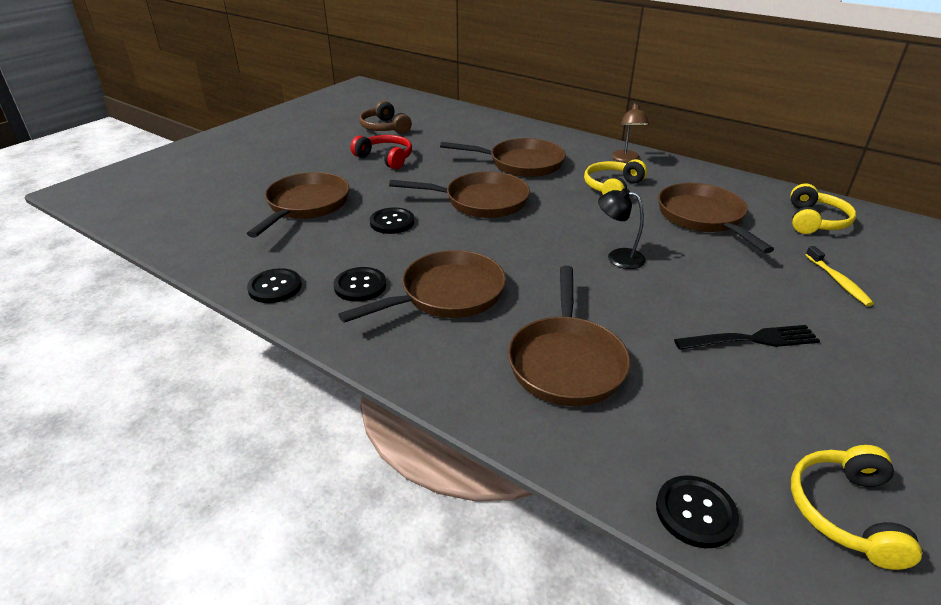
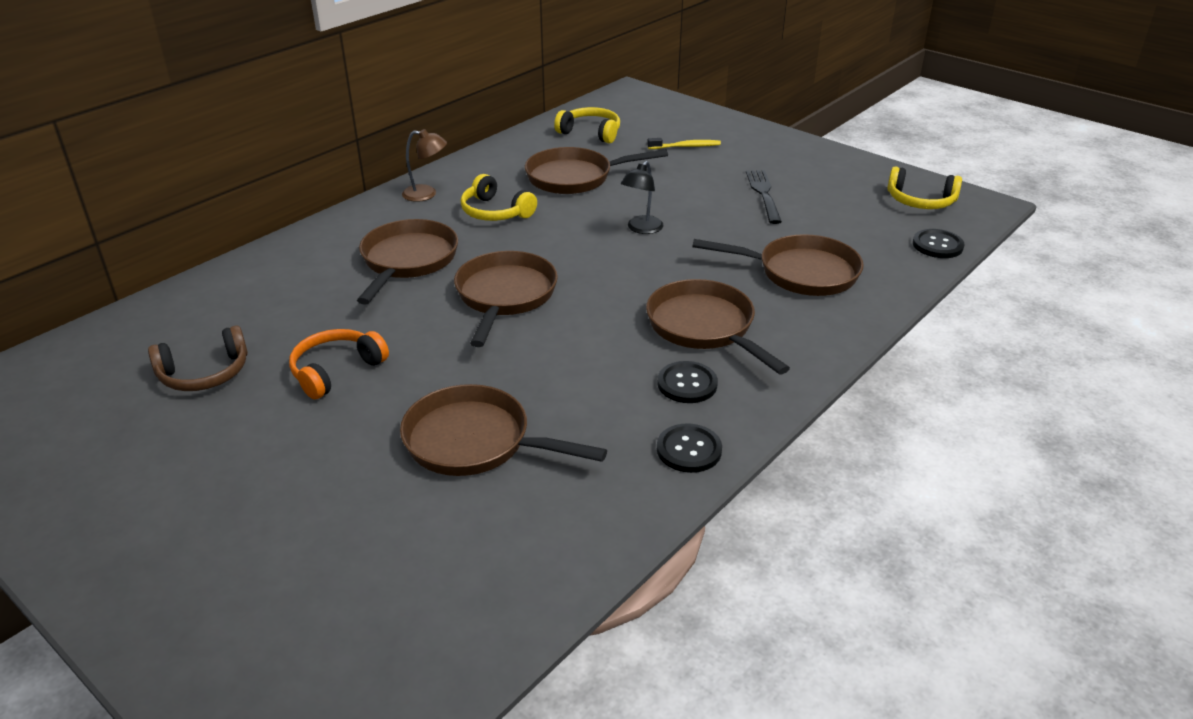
camera: 85 degrees left, 0 degrees up
red headphones [351,135,412,169] -> orange headphones [289,329,389,399]
black button [370,207,415,234] -> none

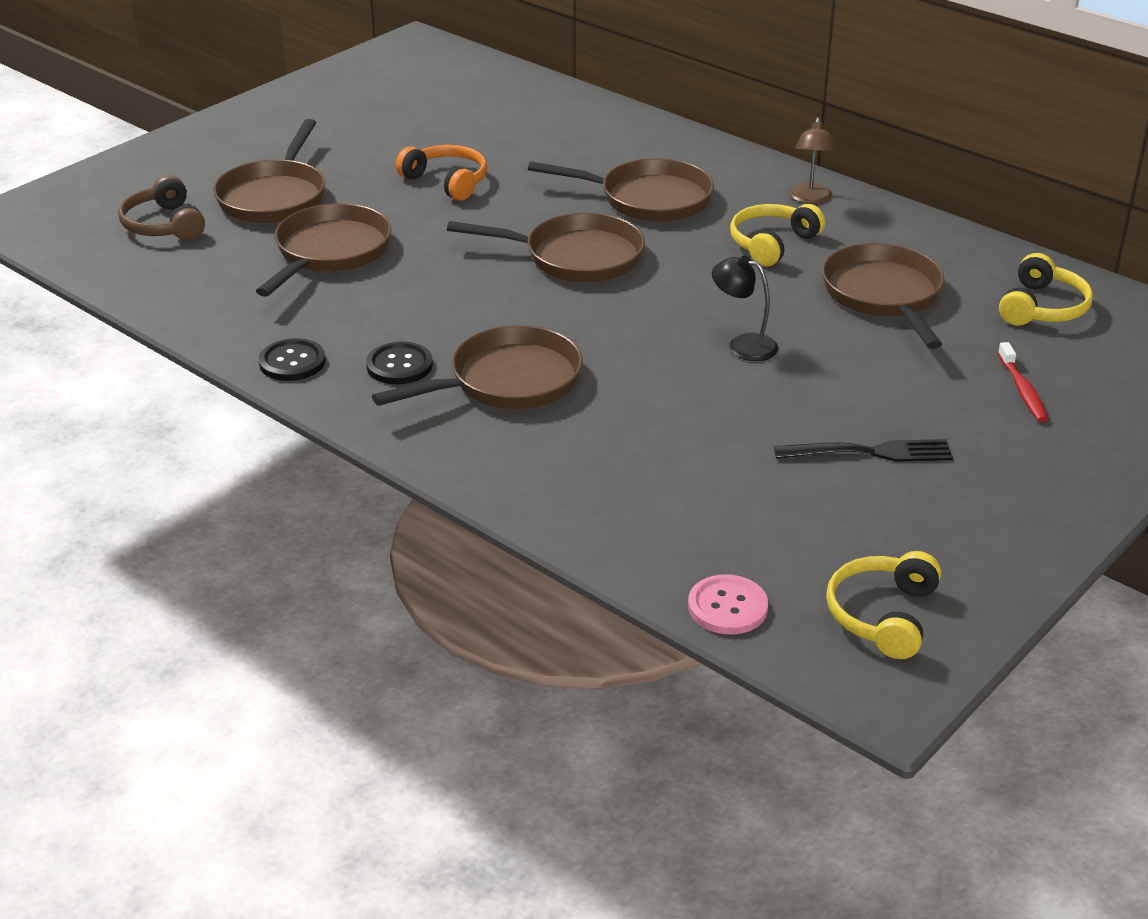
camera: 90 degrees right, 0 degrees up
brown headphones [148,325,248,391] -> brown headphones moved to [118,175,205,240]
yellow toothbrush [647,138,721,149] -> red toothbrush [998,342,1048,422]
brown pan [692,234,864,296] -> brown pan moved to [213,119,325,223]
black button [913,229,964,258] -> pink button [688,574,768,635]

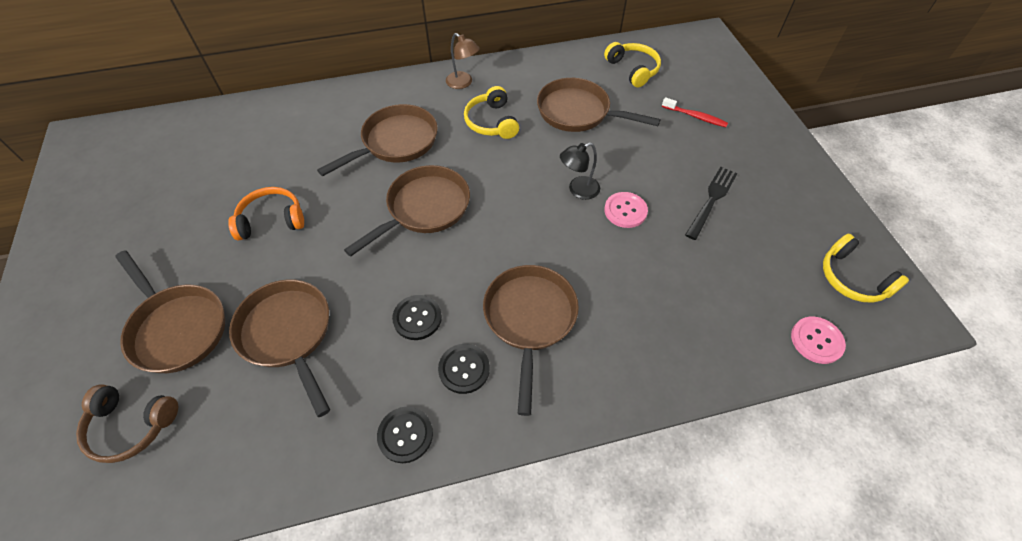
camera: 55 degrees left, 20 degrees up
none -> black button [392,295,442,340]
none -> pink button [604,192,648,228]

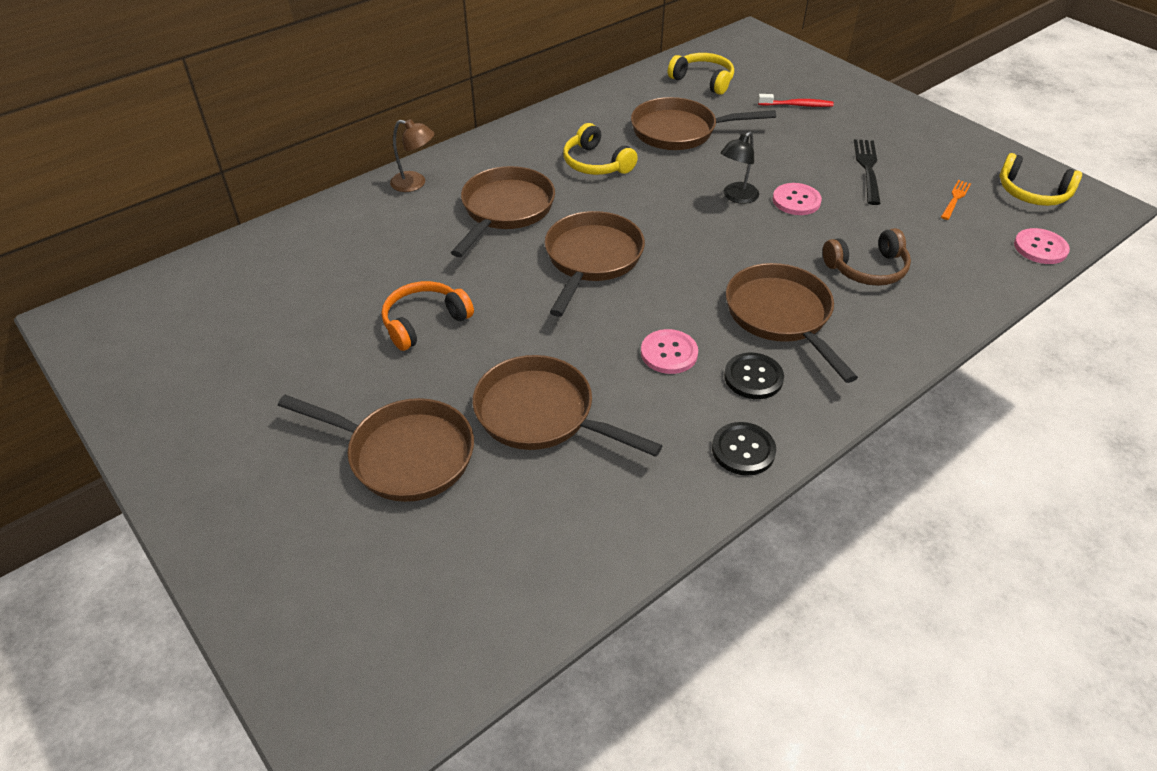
camera: 25 degrees left, 10 degrees down
brown headphones [76,384,178,463] -> brown headphones moved to [823,228,911,286]
black button [392,295,442,340] -> pink button [641,329,698,374]
brown lamp [446,33,480,89] -> brown lamp moved to [390,119,434,192]
none -> orange fork [941,180,971,220]

